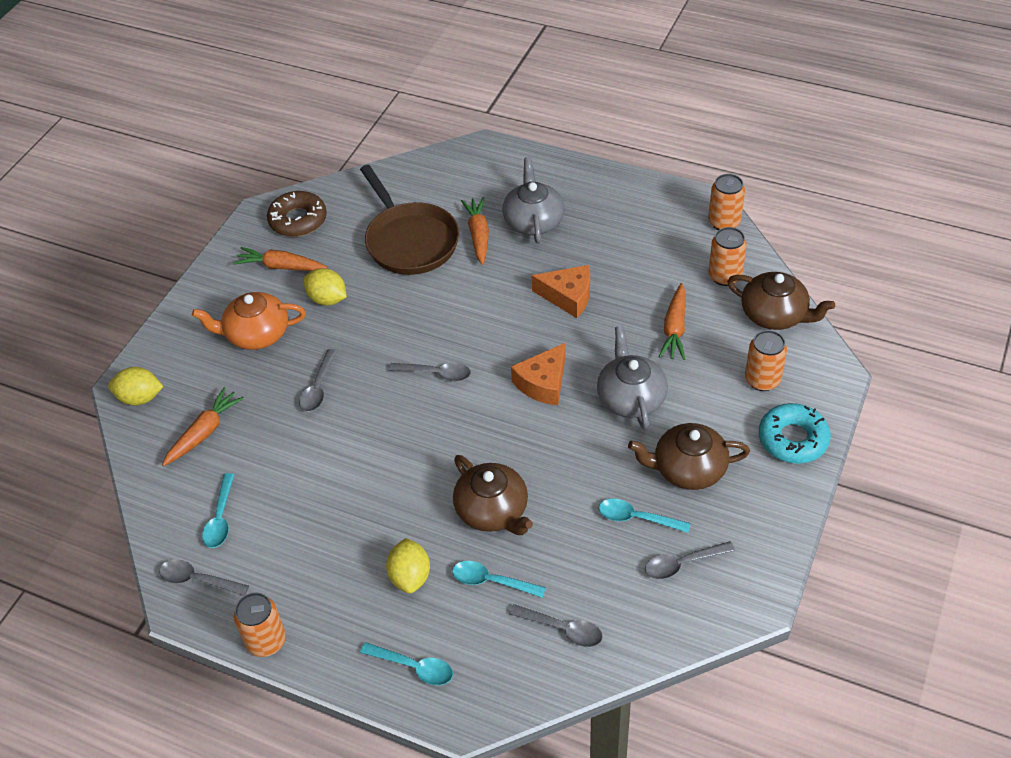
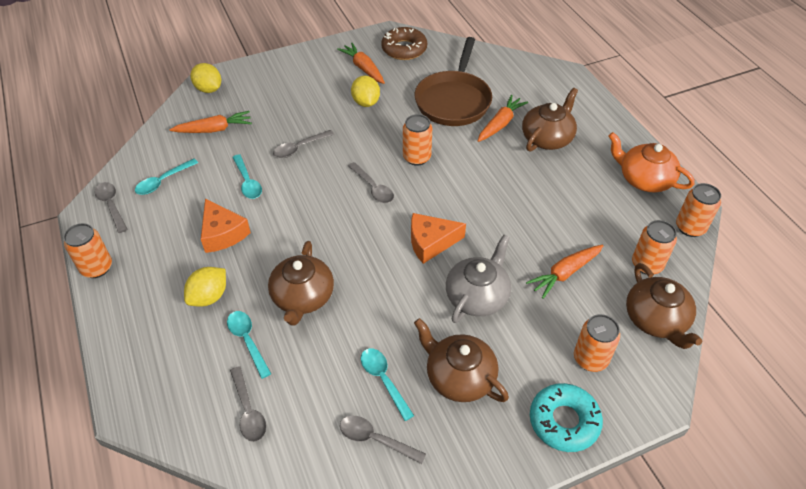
camera: 40 degrees right, 0 degrees up
orange teapot [192,292,306,350] -> orange teapot moved to [608,132,695,192]
turquoise spoon [360,642,453,685] -> turquoise spoon moved to [232,154,262,199]
grey teapot [502,157,564,244] -> brown teapot [522,88,578,152]
orange cheese [532,265,590,318] -> orange cheese moved to [201,198,251,253]
none -> orange can [403,114,432,166]

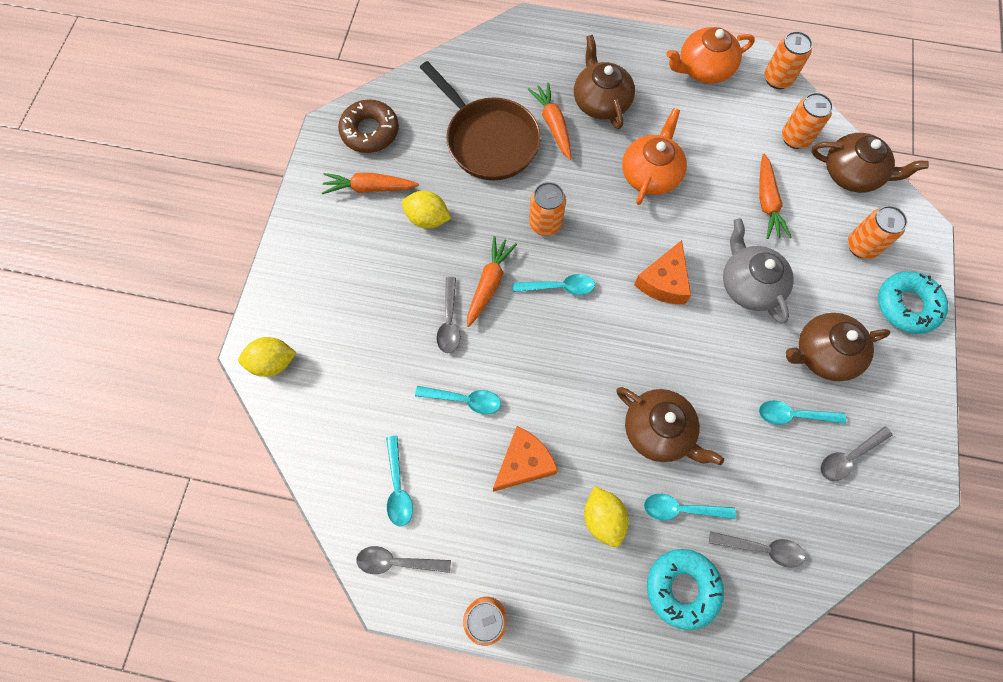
camera: 55 degrees left, 20 degrees up
orange carrot [169,111,252,133] -> orange carrot moved to [467,236,517,327]
orange cheese [201,198,251,253] -> orange cheese turned 45 degrees counterclockwise [493,426,558,492]
grey spoon [348,162,394,203] -> turquoise spoon [513,274,595,295]
none -> orange teapot [622,108,687,205]
none -> turquoise donut [647,549,724,630]

